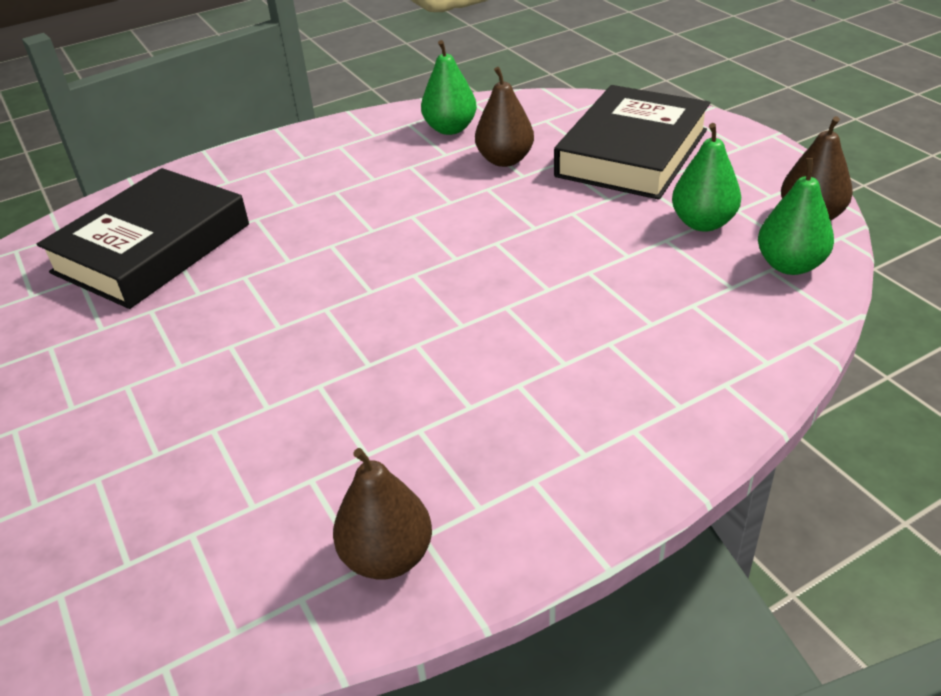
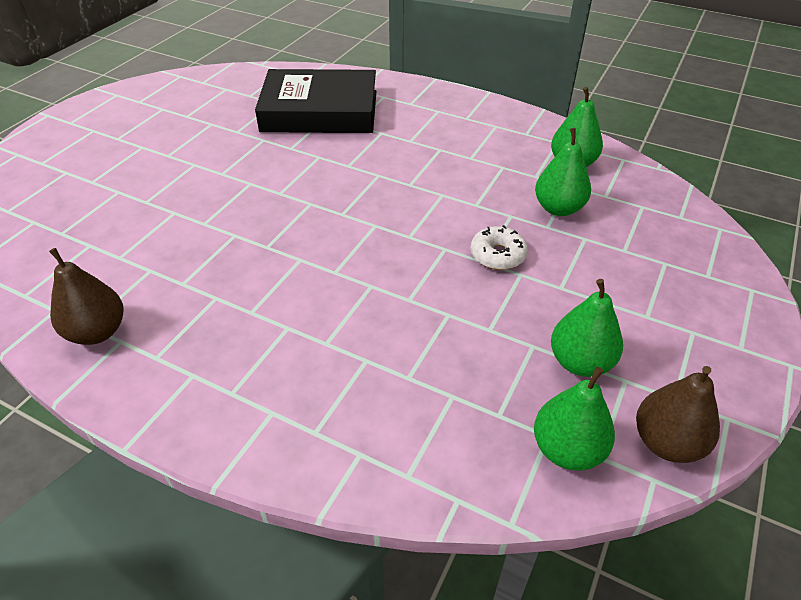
camera: 55 degrees right, 5 degrees up
brown pear [475,67,534,167] -> green pear [535,128,591,216]
black book [554,85,710,200] -> none
none -> white donut [470,225,528,270]

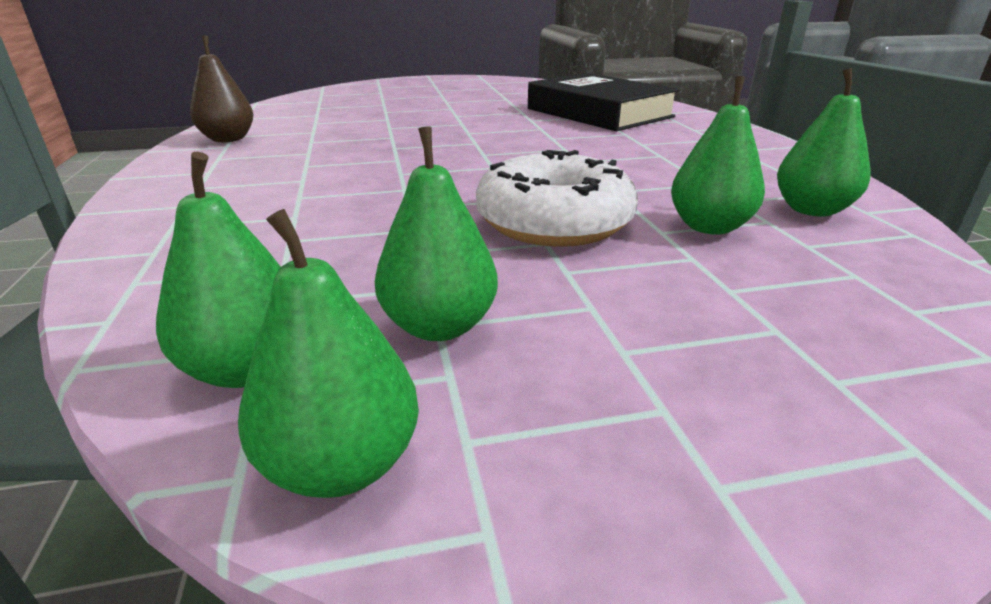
camera: 50 degrees right, 15 degrees down
white donut [470,225,528,270] -> white donut [476,150,638,247], size x1.93
brown pear [636,366,720,463] -> green pear [238,209,419,498]

